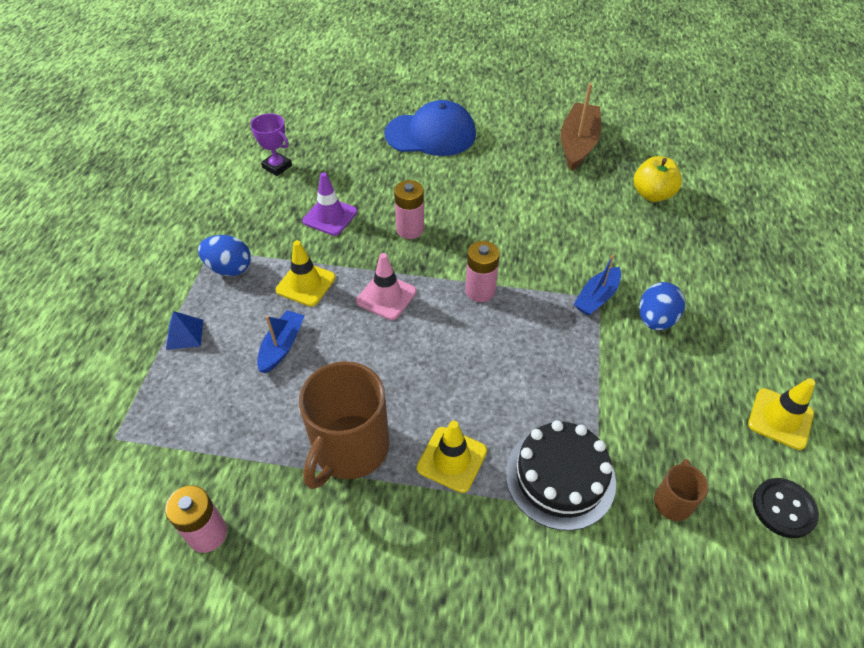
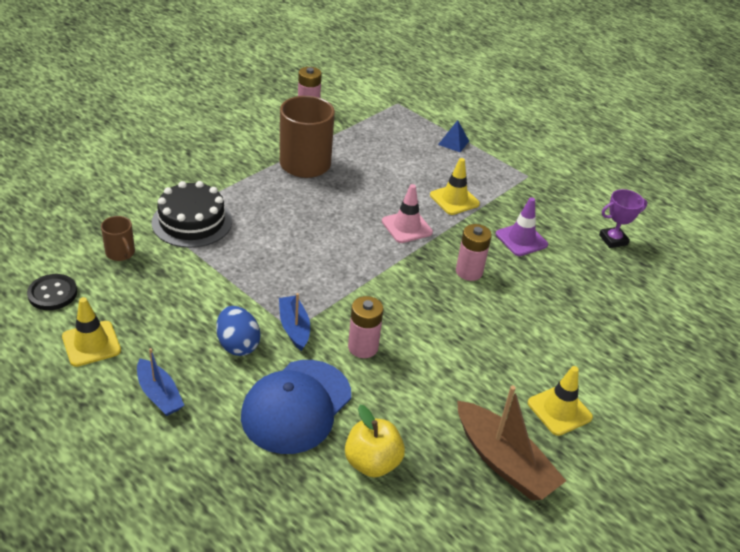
camera: 120 degrees right, 10 degrees down
blue egg [198,235,251,276] -> none
blue boat [257,310,305,373] -> blue boat moved to [137,348,184,416]
blue cap [384,100,476,156] -> blue cap moved to [241,360,351,454]
yellow traffic cone [417,421,487,493] -> yellow traffic cone moved to [528,366,593,436]
pink battery [465,241,500,302] -> pink battery moved to [348,296,384,358]

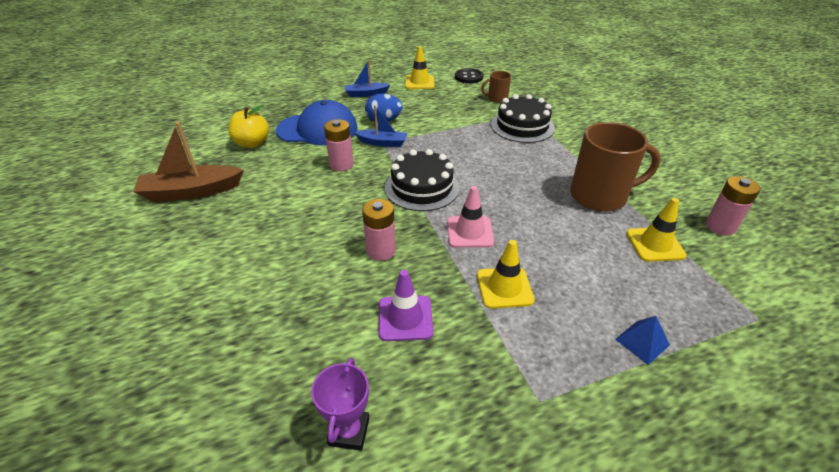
camera: 120 degrees right, 0 degrees up
blue cap [241,360,351,454] -> blue cap turned 120 degrees clockwise [276,100,358,146]
yellow traffic cone [528,366,593,436] -> yellow traffic cone moved to [626,198,687,262]
none -> black cake [385,149,459,211]

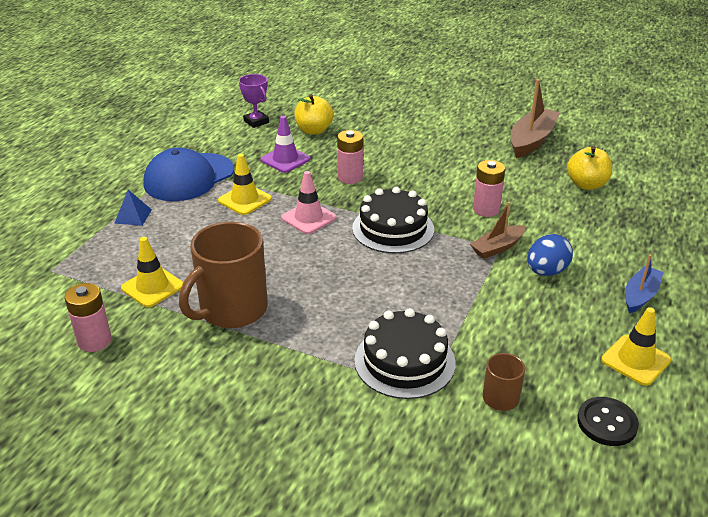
camera: 135 degrees right, 5 degrees down
blue cap [276,100,358,146] -> blue cap moved to [144,147,234,201]
blue boat [354,105,408,147] -> brown boat [470,202,526,259]
none -> yellow apple [294,94,333,135]

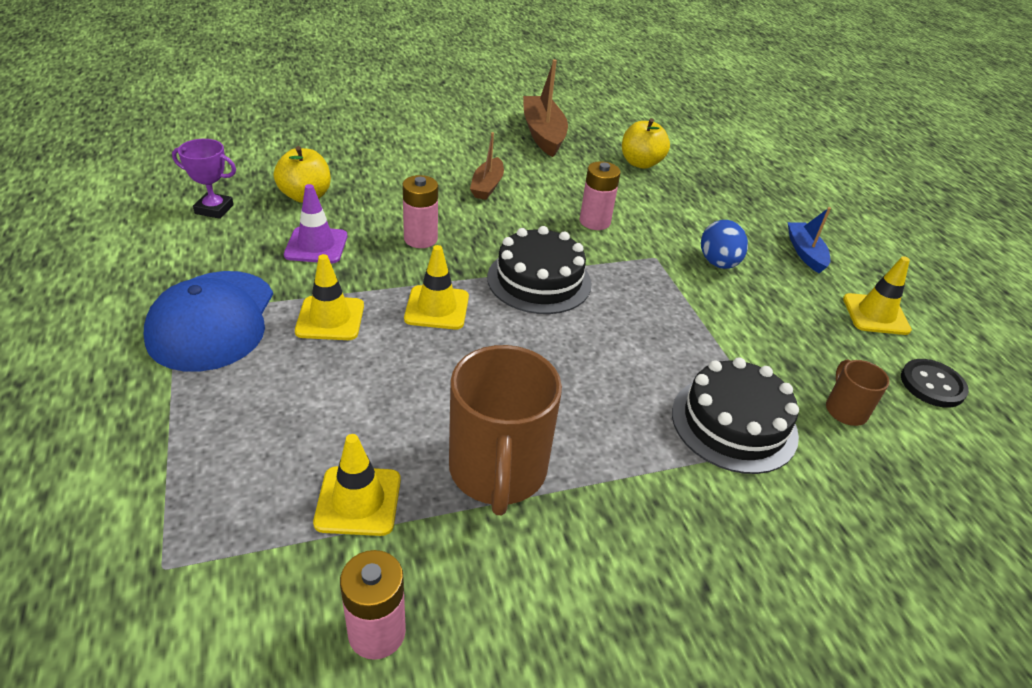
camera: 45 degrees left, 5 degrees up
blue pyramid [114,190,152,226] -> none
pink traffic cone [281,171,337,234] -> yellow traffic cone [404,245,469,330]
brown boat [470,202,526,259] -> brown boat moved to [470,132,504,200]

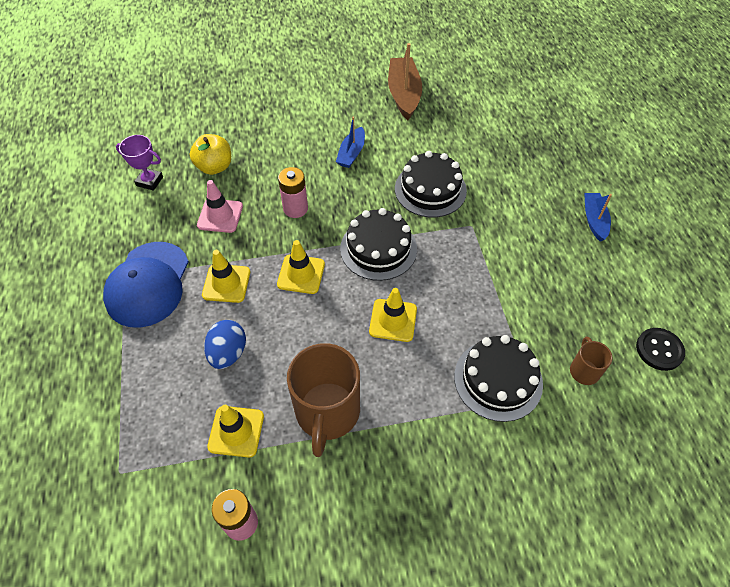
camera: 10 degrees right, 15 degrees up
purple traffic cone [284,184,347,263] -> pink traffic cone [197,180,243,233]
brown boat [470,132,504,200] -> blue boat [336,117,365,168]
pink battery [580,161,621,230] -> black cake [395,151,467,217]
yellow apple [622,118,670,169] -> none
blue egg [701,220,748,269] -> blue egg moved to [204,320,246,369]
yellow traffic cone [843,256,912,335] -> yellow traffic cone moved to [369,288,417,342]

